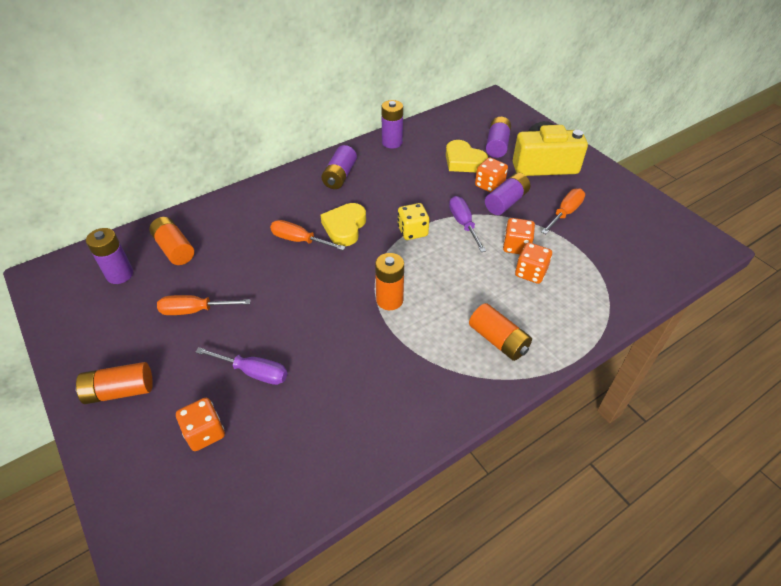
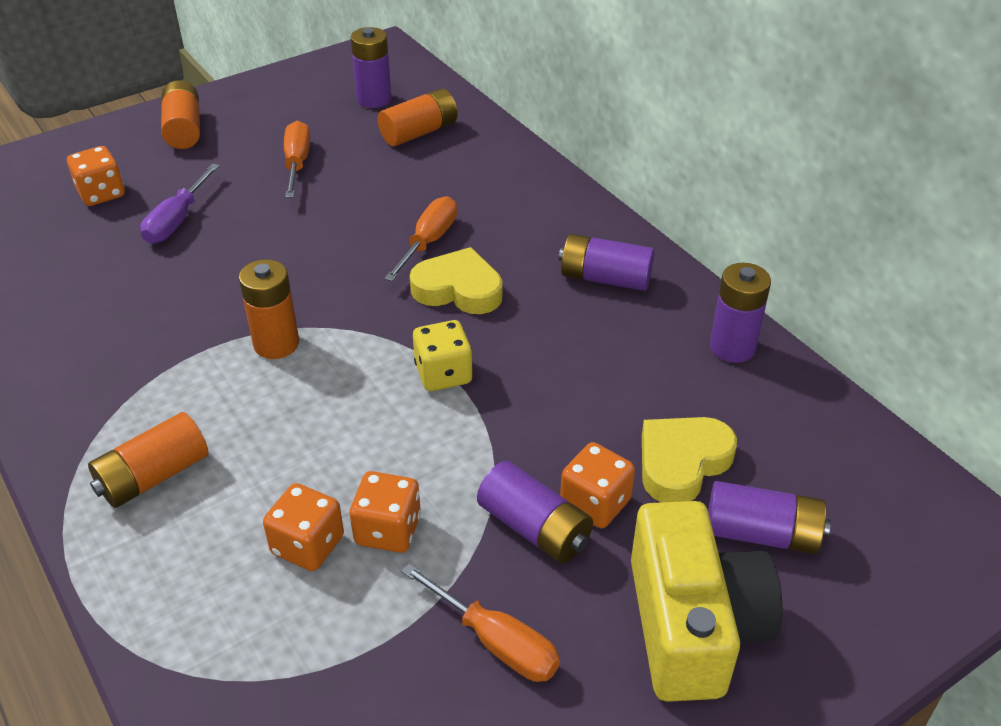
camera: 90 degrees right, 5 degrees down
purple screwdriver [449,196,486,252] -> none

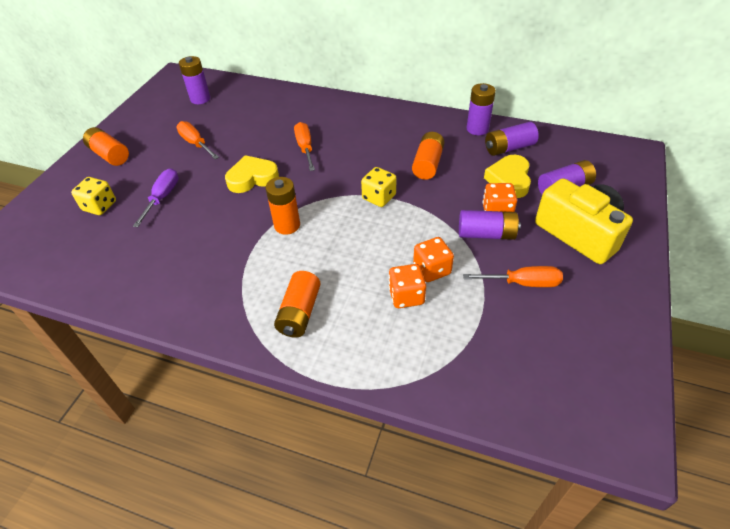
camera: 35 degrees left, 5 degrees up
orange dice [67,146,125,206] -> yellow dice [71,177,116,215]
purple screwdriver [140,163,220,244] -> purple screwdriver turned 150 degrees counterclockwise [133,168,179,227]
orange battery [378,88,457,146] -> orange battery moved to [412,132,445,180]
yellow heart [410,247,503,314] -> yellow heart moved to [225,155,279,193]
purple battery [559,234,655,291] -> purple battery moved to [485,122,539,156]

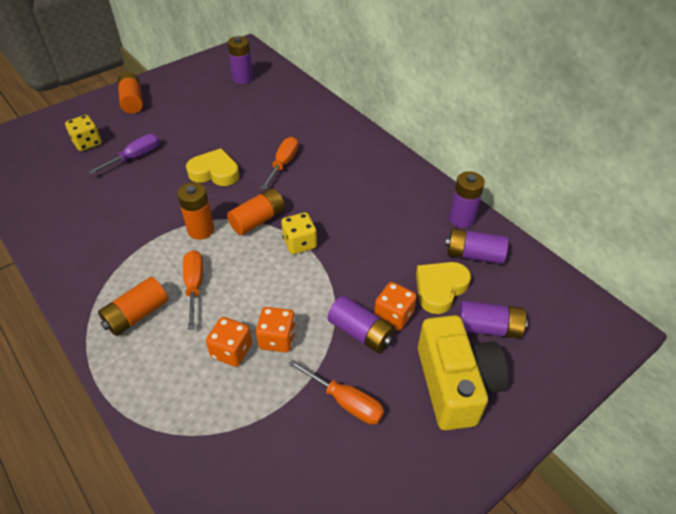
camera: 30 degrees right, 0 degrees up
orange screwdriver [176,121,219,159] -> orange screwdriver moved to [183,250,203,330]
orange battery [412,132,445,180] -> orange battery moved to [227,188,285,235]

